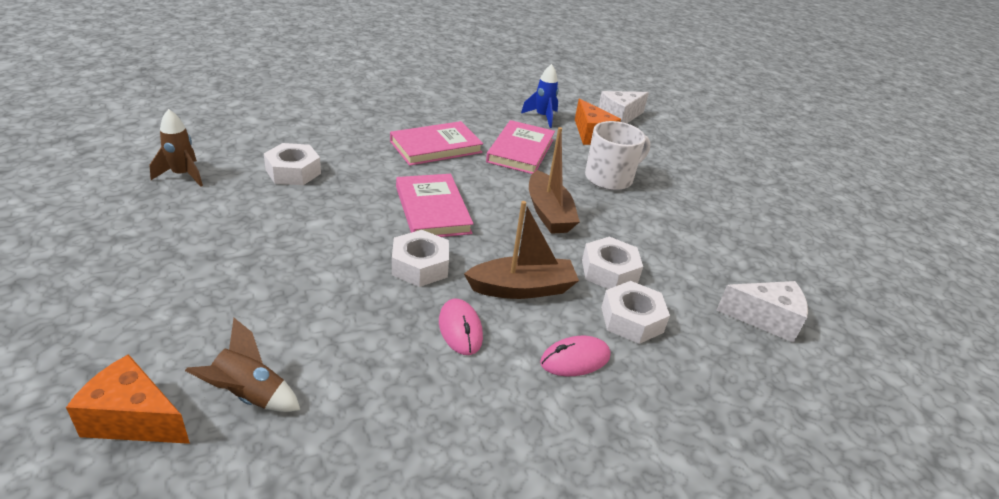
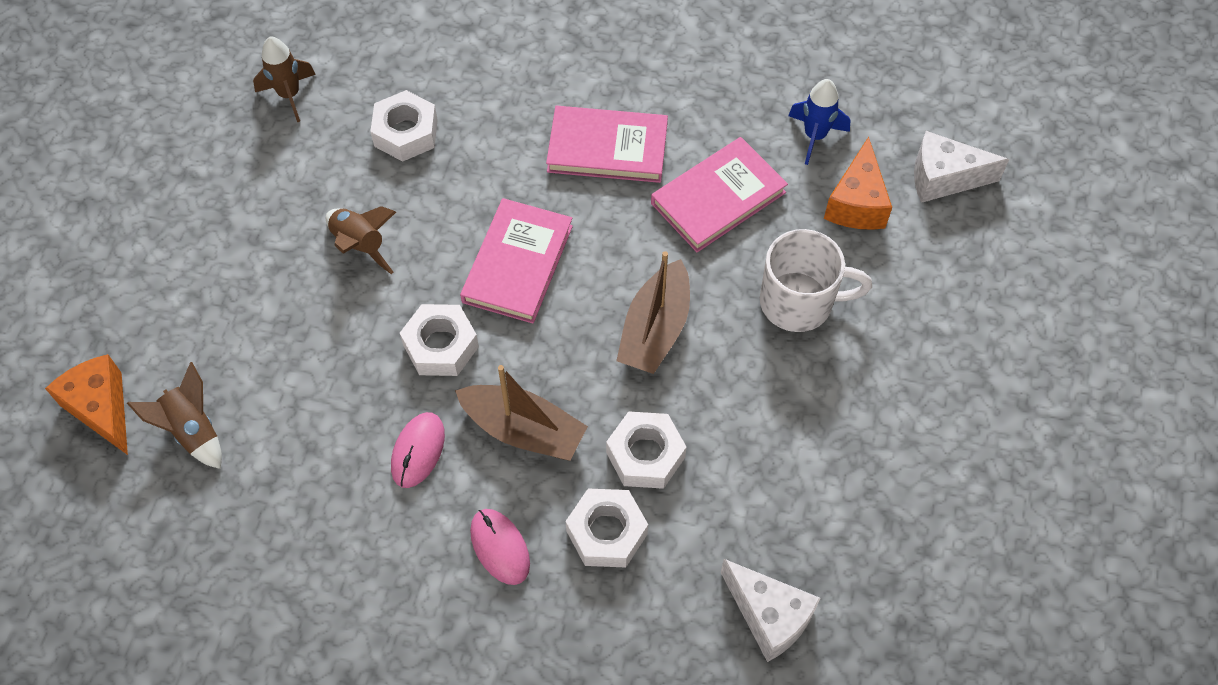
camera: 40 degrees right, 25 degrees up
pink mouse [540,336,610,376] -> pink mouse turned 45 degrees clockwise [470,509,530,585]
none -> brown rocket [326,206,396,274]

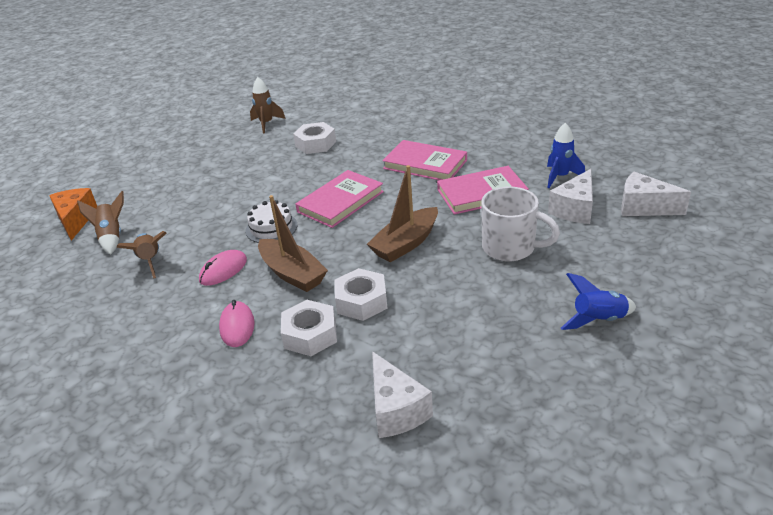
camera: 25 degrees right, 25 degrees down
brown rocket [326,206,396,274] -> brown rocket moved to [117,231,167,279]
white nut [400,304,479,376] -> white cake [246,200,297,243]
orange cheese [824,137,892,230] -> white cheese [548,169,593,224]
none -> blue rocket [561,273,636,330]

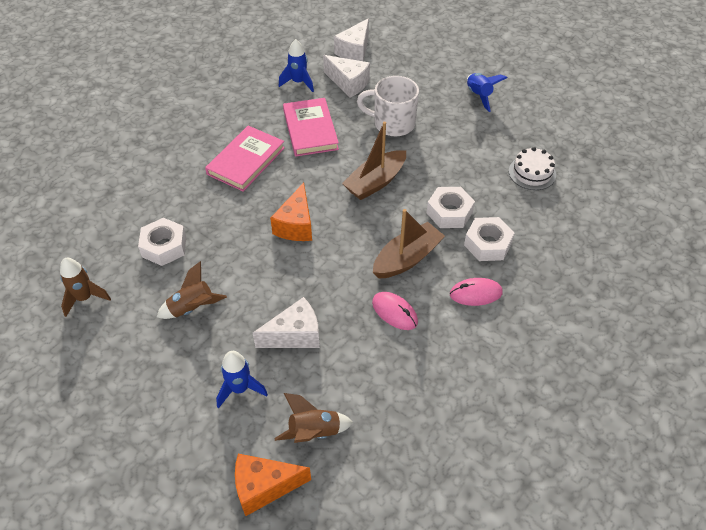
camera: 90 degrees left, 15 degrees up
brown rocket [117,231,167,279] -> brown rocket moved to [157,261,227,319]
white cake [246,200,297,243] -> white cake moved to [509,147,556,190]
pink book [296,170,384,228] -> orange cheese [270,182,312,241]
brown boat [367,165,438,263] -> brown boat turned 90 degrees clockwise [342,122,406,200]
white cheese [372,351,433,438] -> white cheese moved to [253,297,320,348]
white mug [481,187,560,261] -> white mug turned 105 degrees counterclockwise [357,76,419,136]
none -> blue rocket [216,351,268,408]

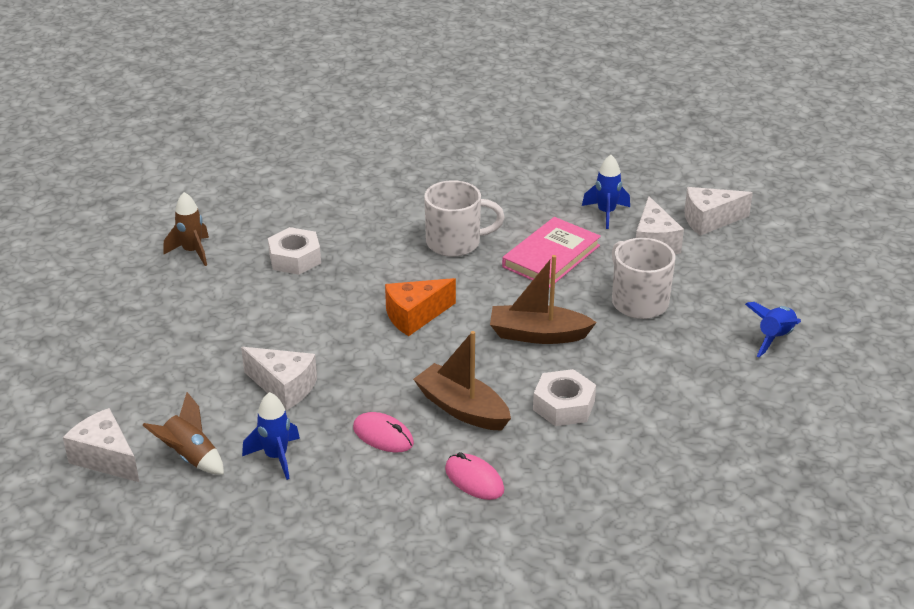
camera: 50 degrees right, 15 degrees down
brown rocket [157,261,227,319] -> none
pink book [205,126,285,192] -> white mug [424,180,505,257]
blue rocket [216,351,268,408] -> blue rocket moved to [242,392,300,480]
orange cheese [235,454,311,516] -> white cheese [63,408,140,483]
pink mouse [372,292,418,330] -> pink mouse turned 60 degrees counterclockwise [353,412,414,452]
brown boat [373,209,445,279] -> brown boat turned 150 degrees counterclockwise [413,331,511,431]
white nut [464,217,515,261] -> none
white cake [509,147,556,190] -> none

